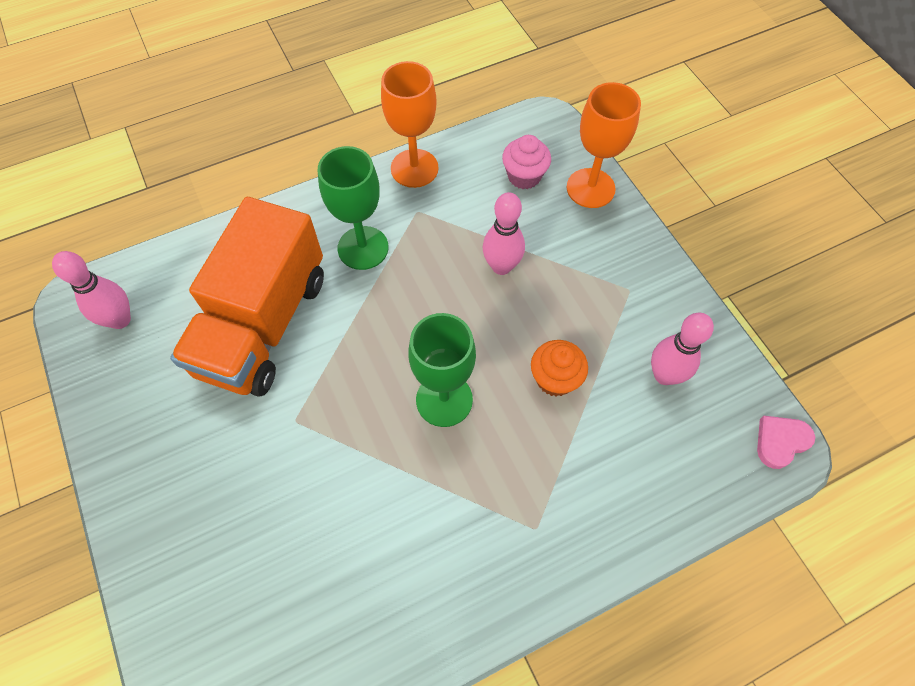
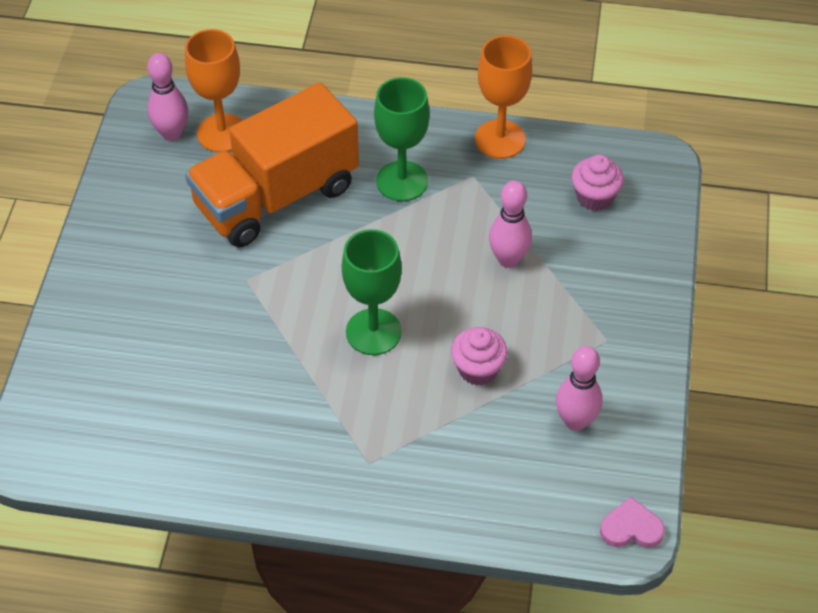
camera: 35 degrees right, 10 degrees down
orange cupcake [531,340,588,397] -> pink cupcake [451,327,508,386]
orange goblet [567,82,641,208] -> orange goblet moved to [185,29,243,152]

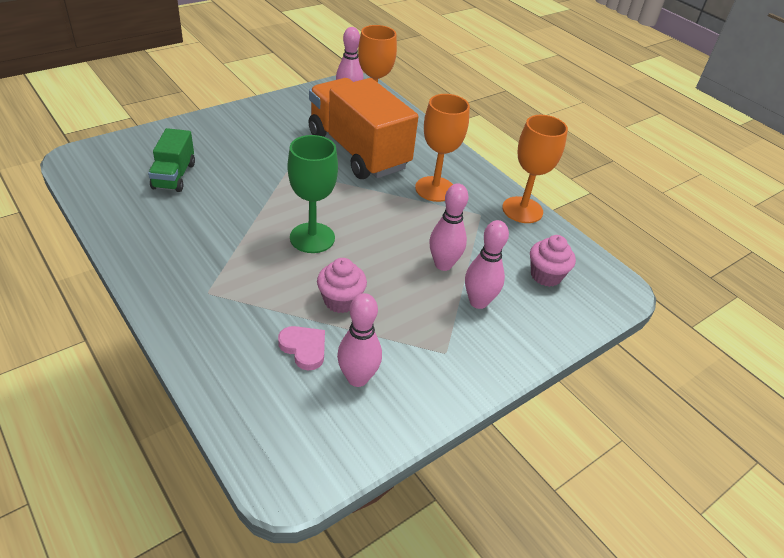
camera: 40 degrees right, 10 degrees down
orange truck [185,82,359,247] -> orange truck turned 45 degrees clockwise [308,78,419,179]
green goblet [374,77,430,201] -> orange goblet [415,94,470,202]
pink heart [600,497,665,548] -> pink heart moved to [278,326,325,370]
none -> green truck [148,128,195,192]
none -> pink bowling pin [465,220,509,309]

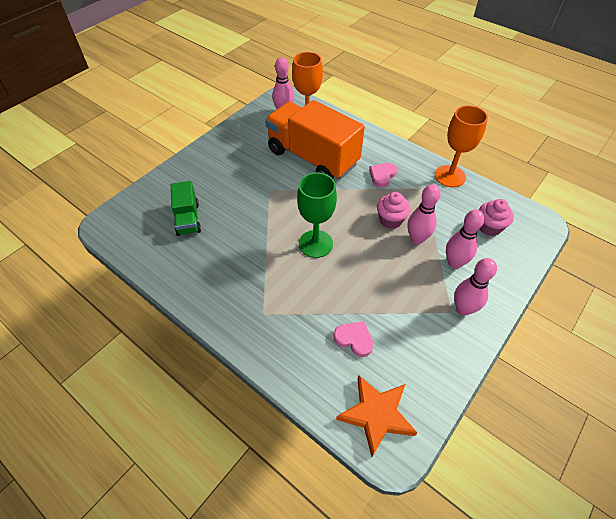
camera: 10 degrees left, 10 degrees up
pink cupcake [317,258,367,313] -> pink cupcake moved to [377,192,411,229]
pink bowling pin [337,293,382,387] -> pink bowling pin moved to [454,258,497,316]
orange goblet [415,94,470,202] -> pink heart [369,163,397,187]
none -> orange star [336,375,417,457]

